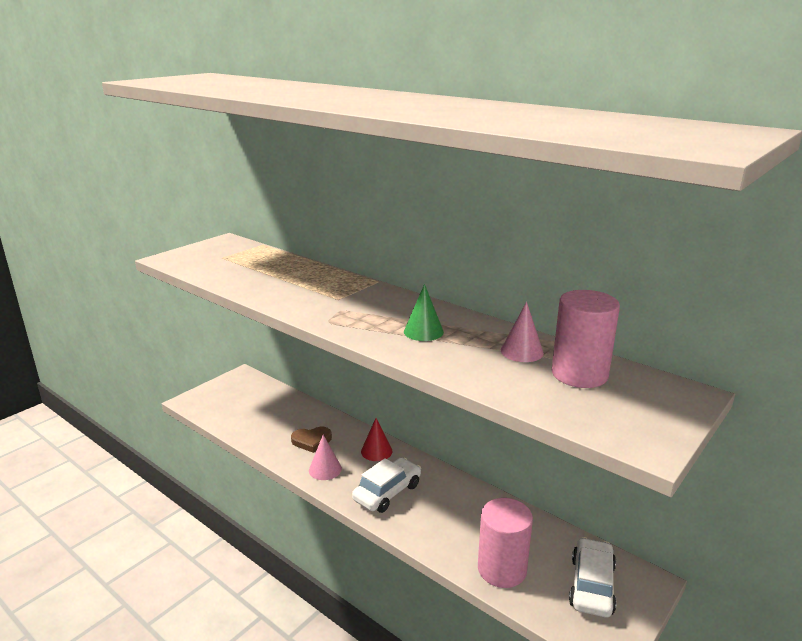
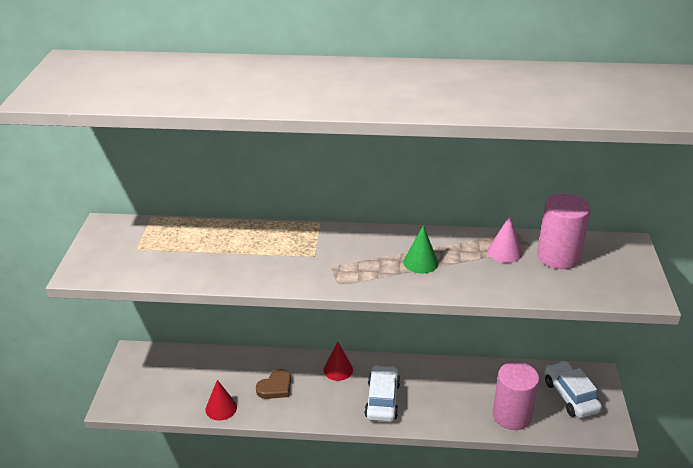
camera: 35 degrees left, 10 degrees up
pink cone [309,435,342,480] -> none
none -> red cone [206,380,237,421]

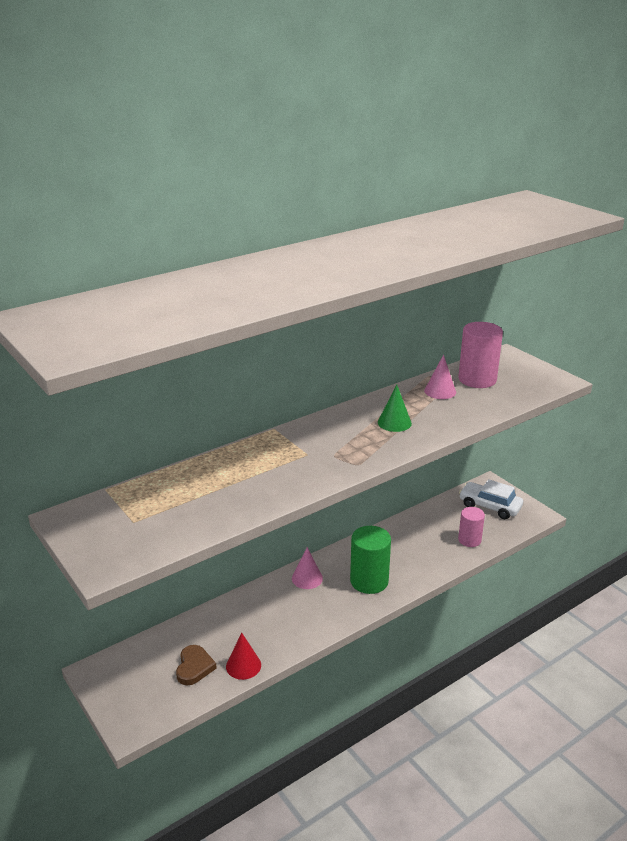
camera: 40 degrees left, 5 degrees down
brown heart [256,369,291,399] -> brown heart moved to [176,645,217,685]
red cone [323,342,353,381] -> pink cone [292,547,323,589]
white car [365,365,400,422] -> green cylinder [350,526,391,594]
pink cylinder [493,362,539,430] -> pink cylinder [458,507,485,547], size x0.64

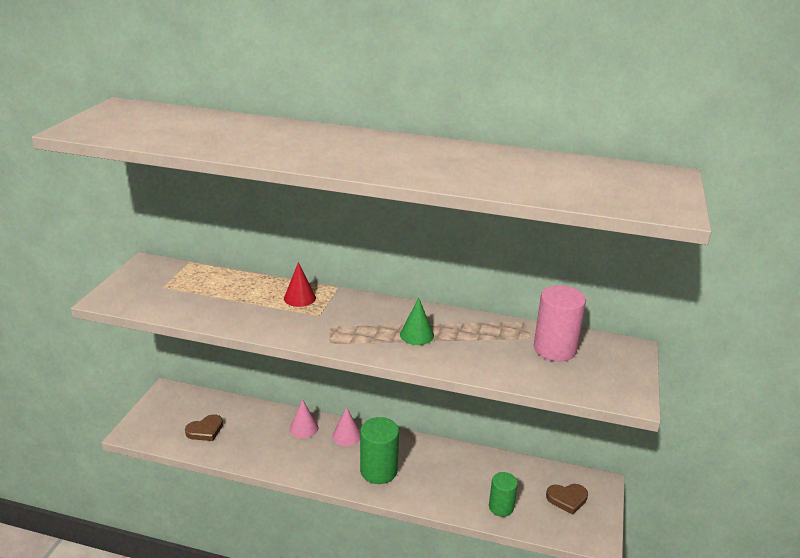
camera: 50 degrees right, 0 degrees up
red cone [226,633,261,680] -> red cone moved to [284,262,316,307]
pink cone [424,355,456,399] -> pink cone moved to [290,400,318,438]
pink cylinder [458,507,485,547] -> green cylinder [489,472,518,517]
white car [459,479,523,519] -> brown heart [546,484,588,515]

